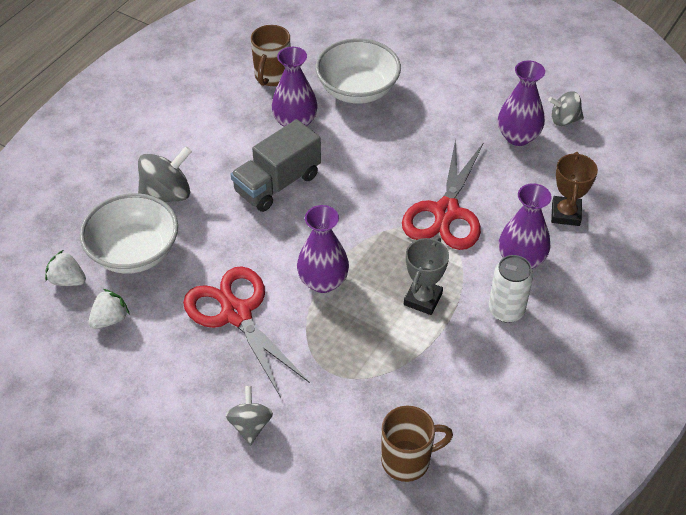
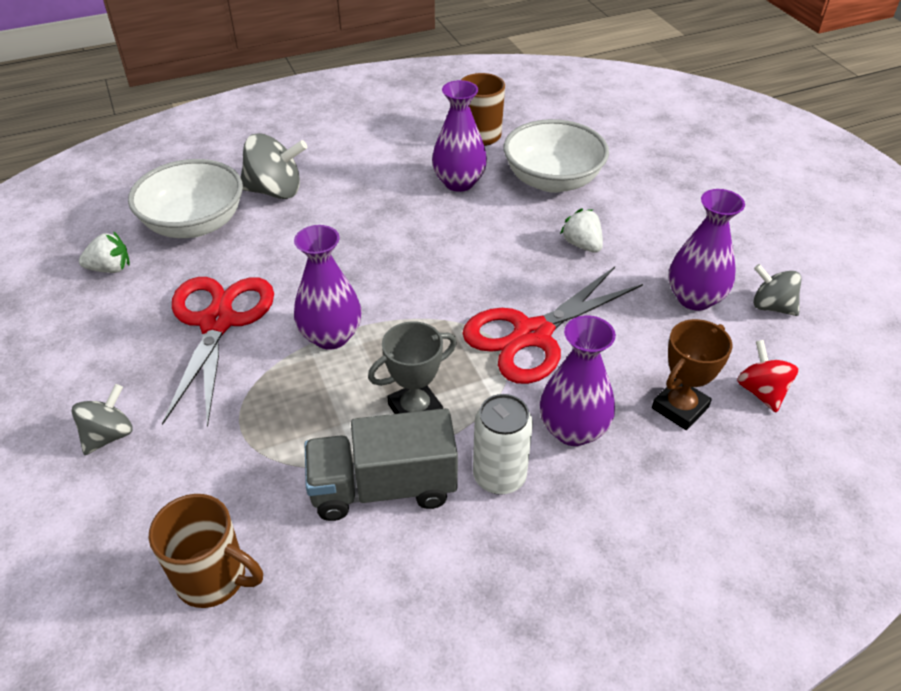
camera: 35 degrees right, 5 degrees down
white strawberry [45,250,86,286] -> white strawberry moved to [560,208,603,252]
grey truck [231,119,321,212] -> grey truck moved to [305,408,458,521]
none -> red spinning top [737,340,798,412]

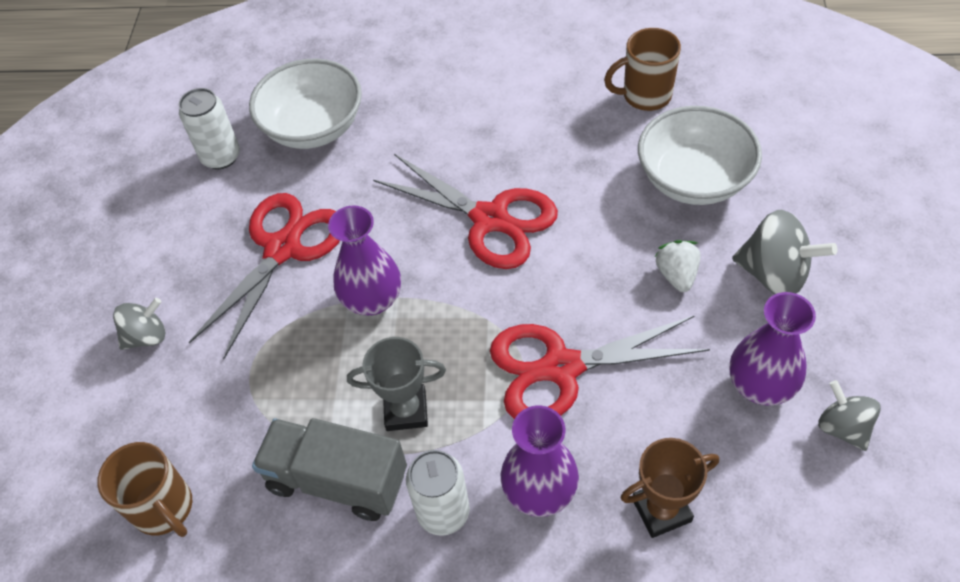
camera: 30 degrees right, 10 degrees up
white strawberry [79,231,130,273] -> white can [179,88,240,169]
grey spinning top [241,133,307,199] -> grey spinning top moved to [732,210,837,294]
purple vase [432,80,487,192] -> none
red spinning top [737,340,798,412] -> none
none -> red scissors [373,154,558,269]

